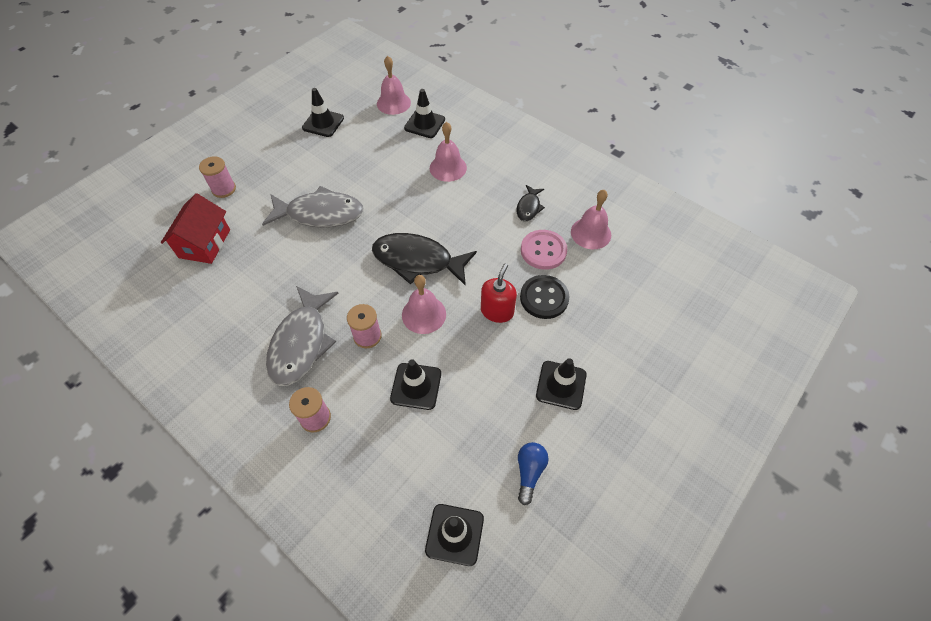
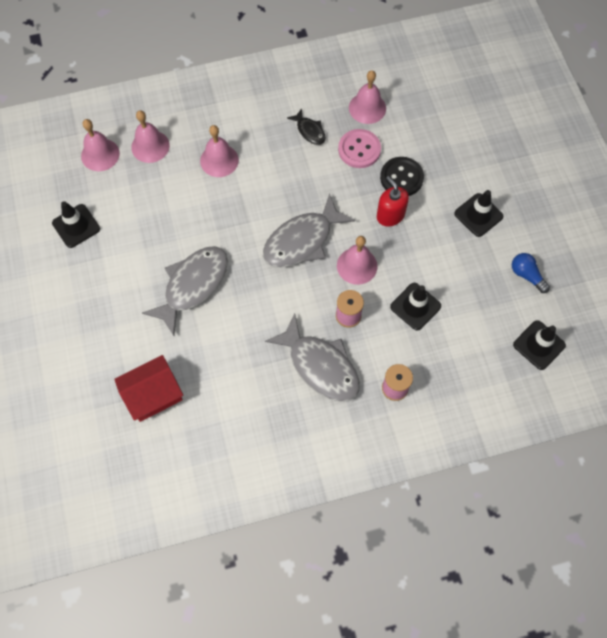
camera: 55 degrees left, 10 degrees up
red house [161,193,230,264] -> red house turned 75 degrees counterclockwise [114,355,183,422]
pink spool [199,156,236,198] -> none
black fish [372,233,477,286] -> grey fish [263,193,355,268]
black traffic cone [404,89,445,138] -> pink bell [131,110,170,163]

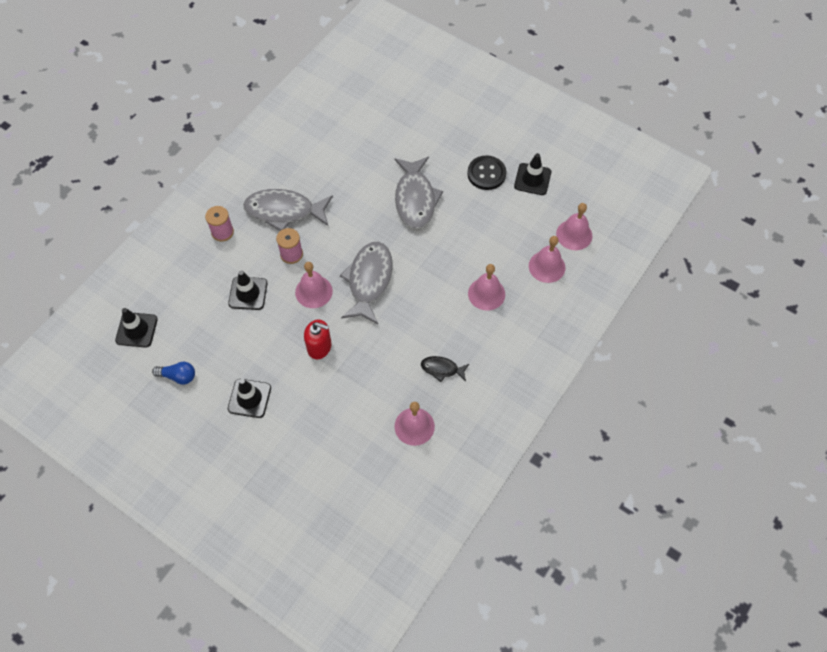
camera: 140 degrees right, 5 degrees down
red house [114,355,183,422] -> none
pink button [338,129,381,168] -> none
black button [380,157,424,196] -> black button moved to [467,155,506,190]

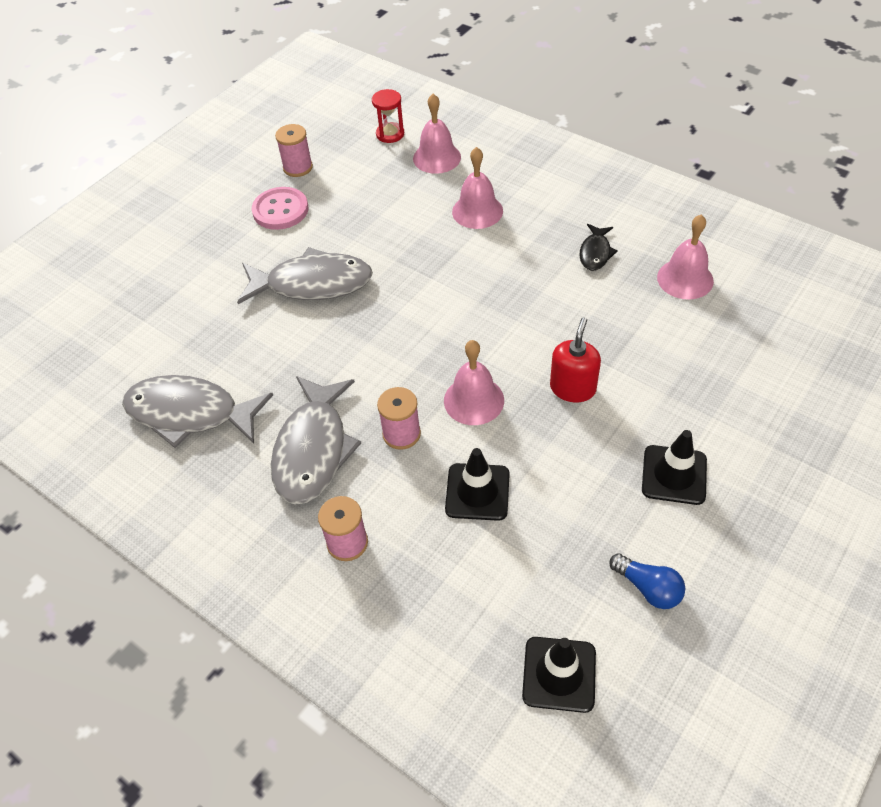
camera: 85 degrees left, 10 degrees down
blue light bulb [152,362,195,385] -> blue light bulb turned 120 degrees clockwise [609,553,685,609]
grey fish [340,242,393,324] -> grey fish moved to [122,375,273,448]
black button [467,155,506,190] -> pink button [252,187,308,230]
black traffic cone [514,153,551,195] -> pink spool [275,124,313,177]
pink bell [556,203,592,250] -> red hourglass [372,89,404,143]

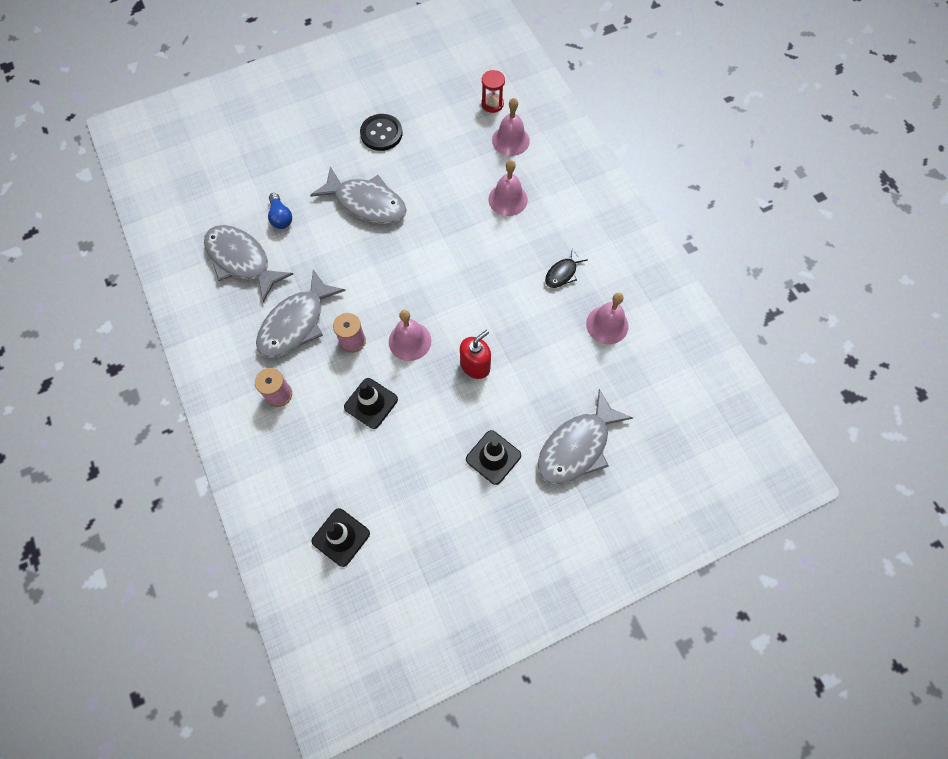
camera: 25 degrees right, 15 degrees up
pink button [252,187,308,230] -> black button [360,114,402,151]
pink spool [275,124,313,177] -> none
blue light bulb [609,553,685,609] -> blue light bulb moved to [268,193,292,229]
none -> grey fish [538,389,633,485]

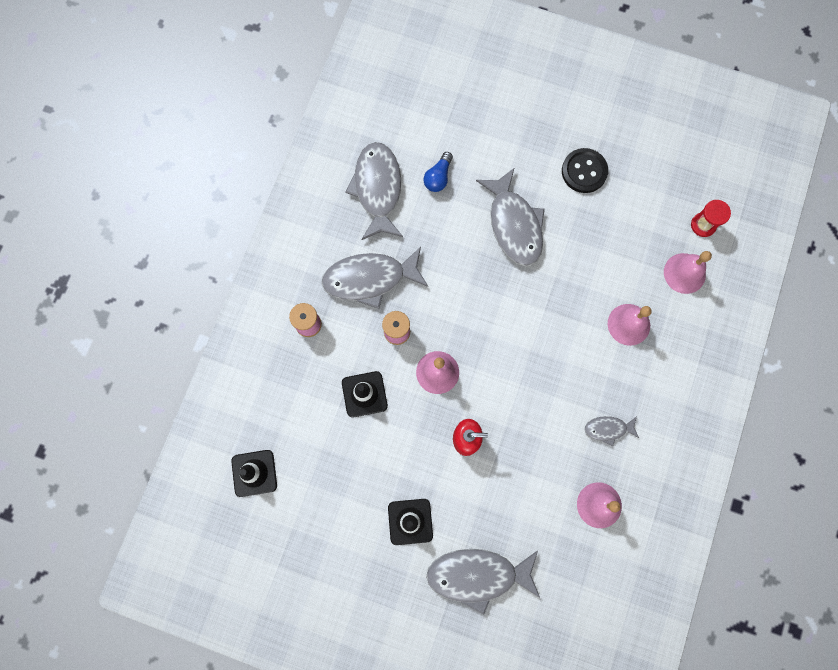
camera: 45 degrees right, 10 degrees up
black fish [545,249,588,288] -> grey fish [584,416,639,446]

